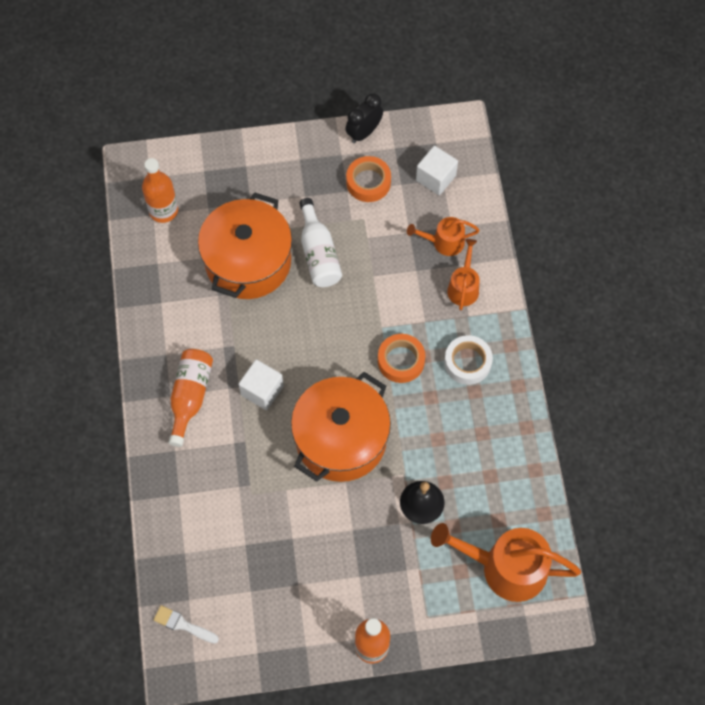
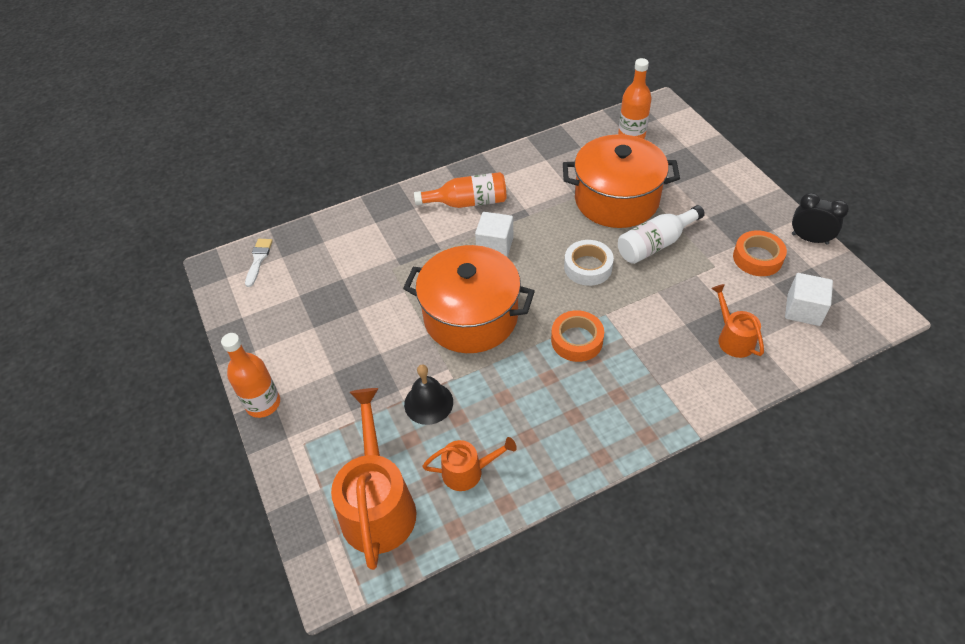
camera: 75 degrees right, 15 degrees down
white tape [444,335,493,385] -> white tape moved to [564,240,614,286]
orange watering can [447,239,479,310] -> orange watering can moved to [422,437,517,491]

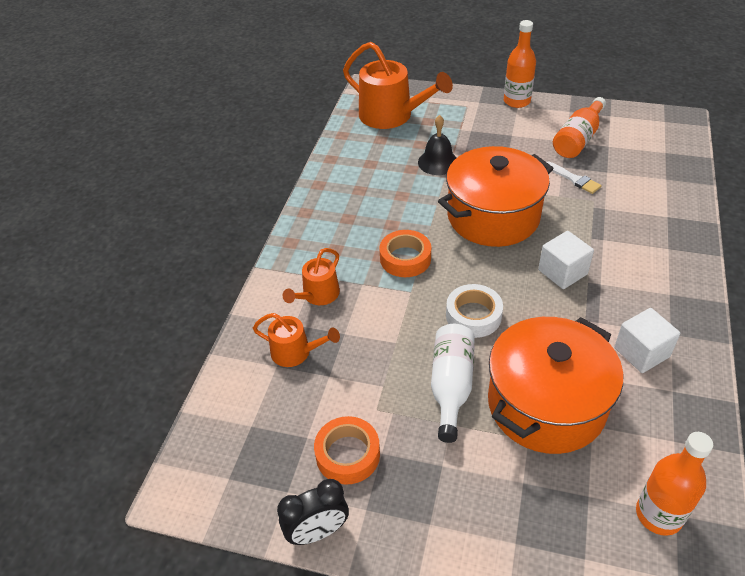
camera: 130 degrees right, 5 degrees down
white brush [245,239,273,287] -> white brush moved to [547,162,601,194]
orange bottle [414,172,507,208] -> orange bottle moved to [553,97,606,158]
orange watering can [422,437,517,491] -> orange watering can moved to [283,248,340,305]
white cube [785,273,833,326] -> white cube moved to [614,308,680,373]

